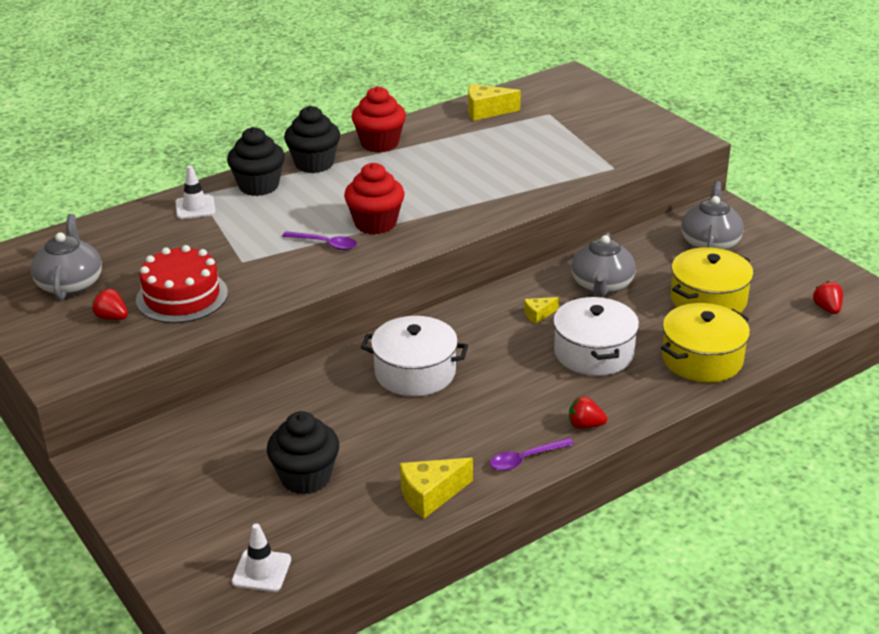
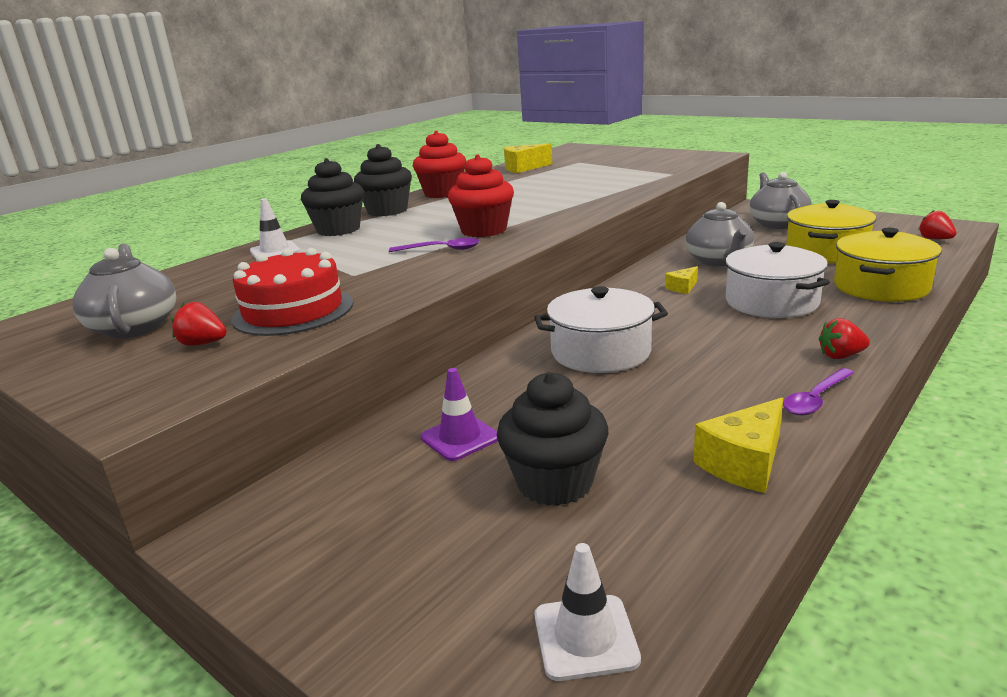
camera: 15 degrees left, 10 degrees down
none -> purple traffic cone [421,368,498,461]

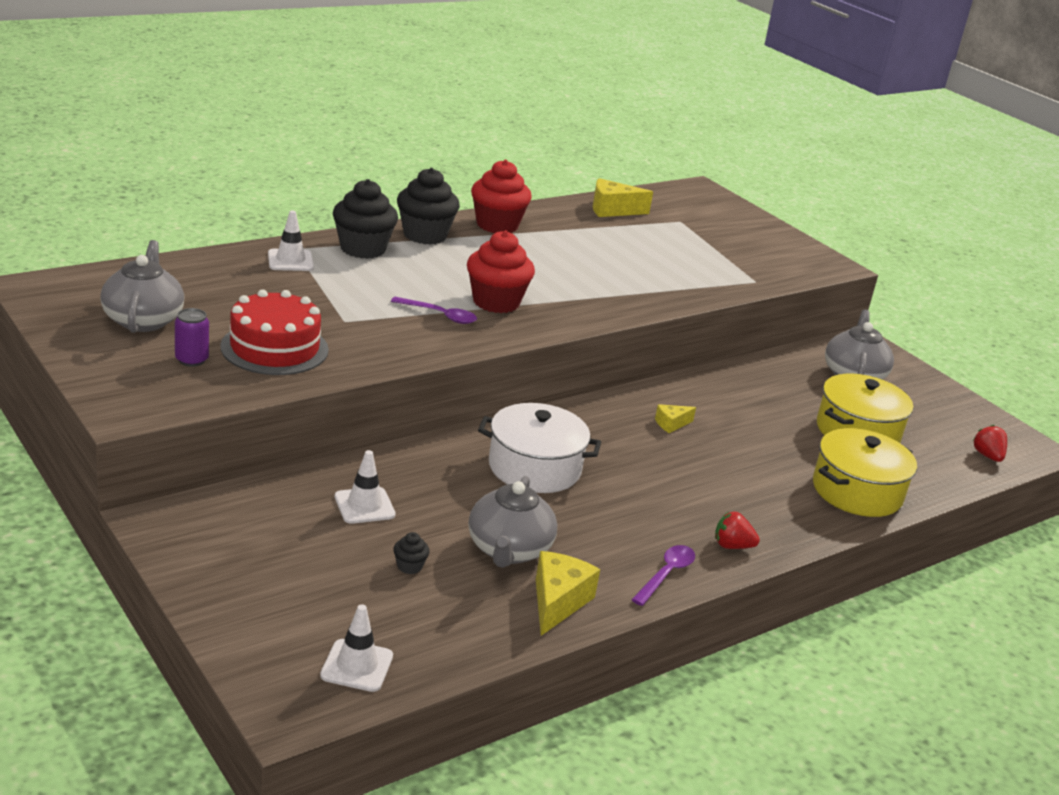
camera: 10 degrees right, 5 degrees up
red strawberry [172,302,227,346] -> purple can [175,308,209,367]
purple traffic cone [421,368,498,461] -> white traffic cone [334,450,396,524]
black cupcake [497,372,608,506] -> black cupcake [393,532,430,574], size x0.42
grey teapot [686,202,754,266] -> grey teapot moved to [469,476,557,568]
yellow cheese [694,398,783,493] -> yellow cheese turned 135 degrees clockwise [536,551,600,636]
white pot [725,242,830,318] -> none
purple spoon [783,368,854,416] -> purple spoon turned 150 degrees clockwise [632,545,695,606]

